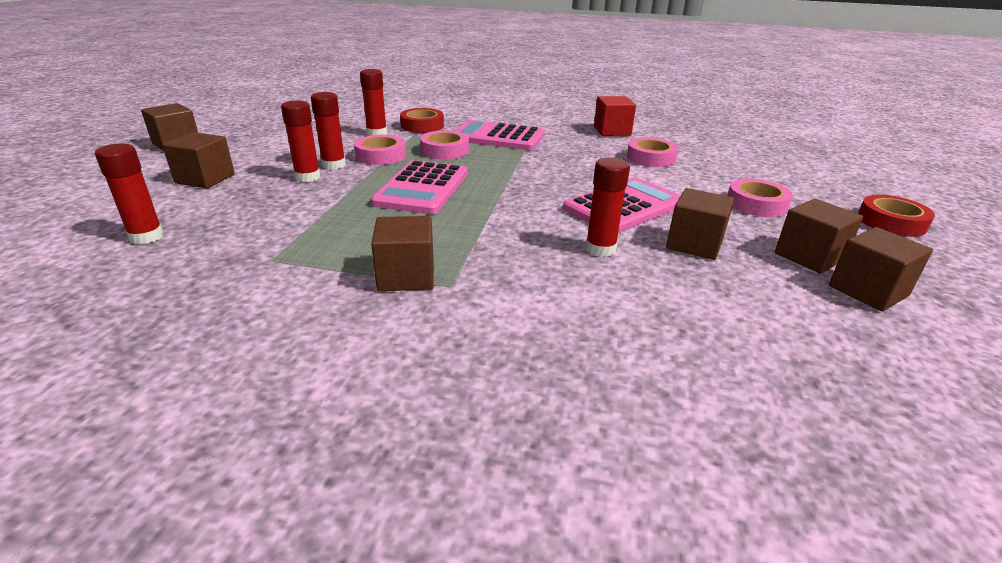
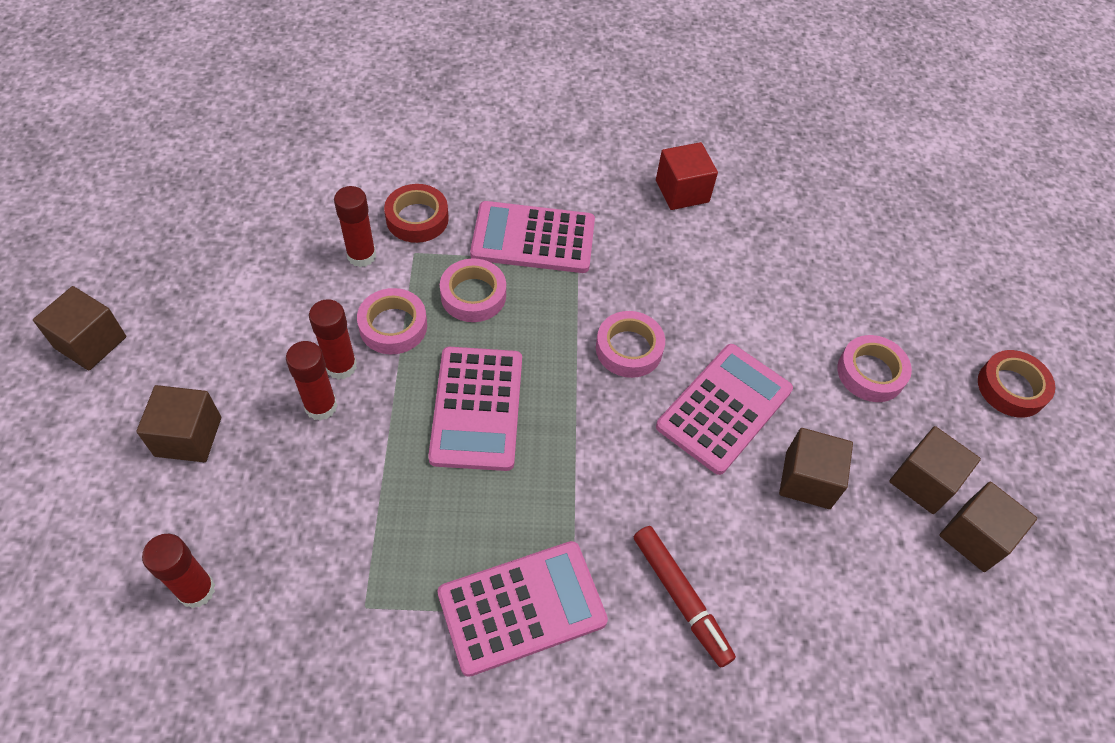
camera: 15 degrees left, 25 degrees up
brown cube [371,216,434,291] -> pink calculator [438,541,608,677]
red glue stick [585,157,630,257] -> none
pink tape [627,137,678,167] -> pink tape moved to [596,311,665,378]
none -> red marker [634,526,736,668]

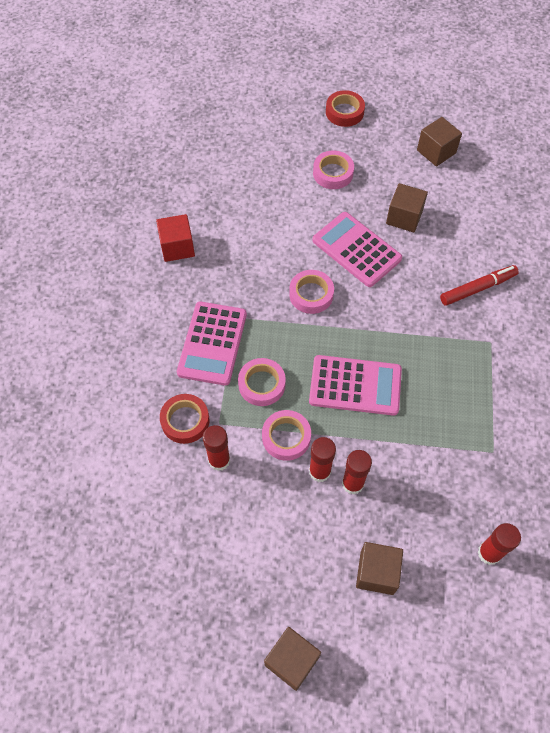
camera: 80 degrees left, 5 degrees up
pink calculator [438,541,608,677] -> none
brown cube [889,426,981,514] -> none

